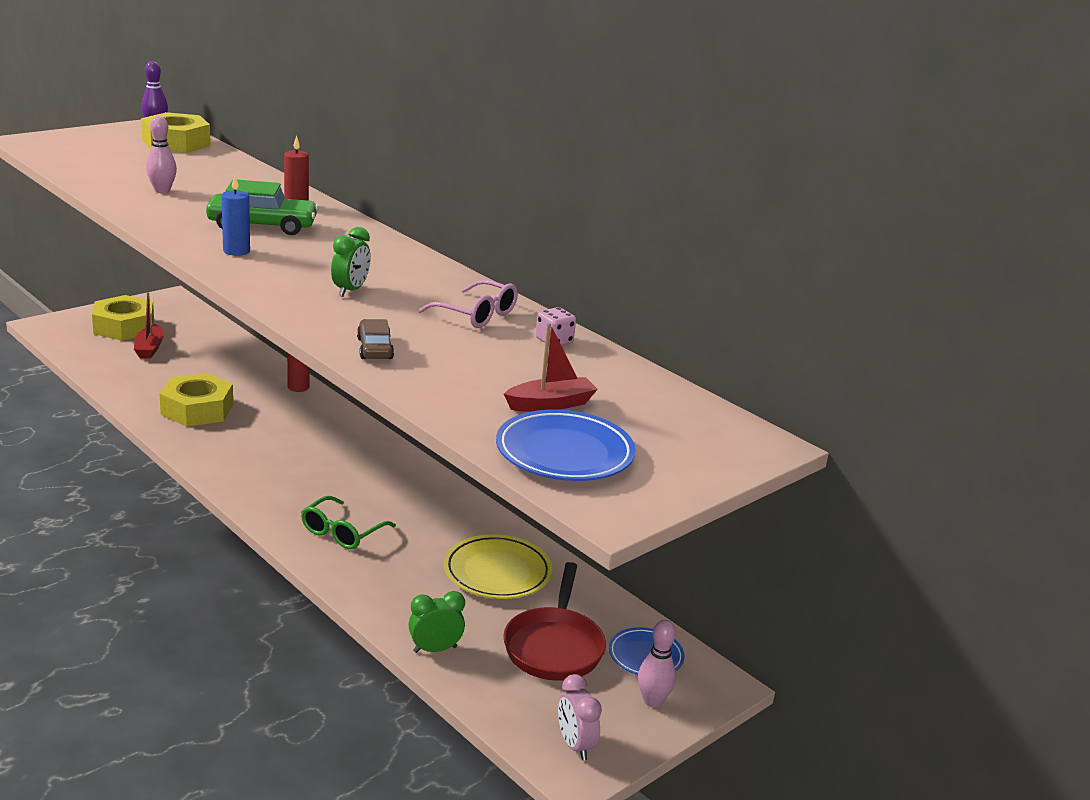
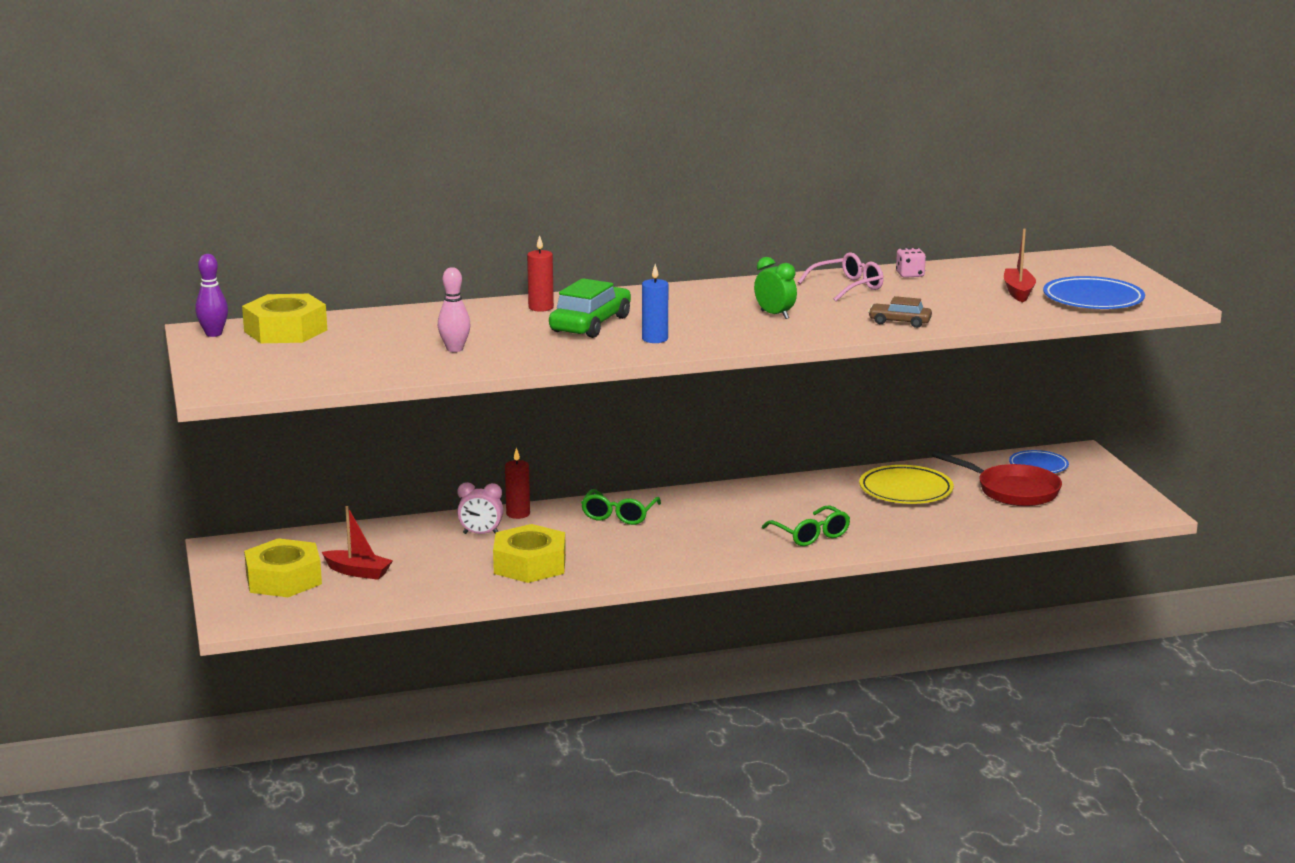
camera: 60 degrees left, 5 degrees down
green clock [409,591,465,653] -> none
pink clock [558,674,602,760] -> pink clock moved to [457,482,503,534]
pink bowling pin [638,620,676,708] -> none
none -> green glasses [581,489,661,525]

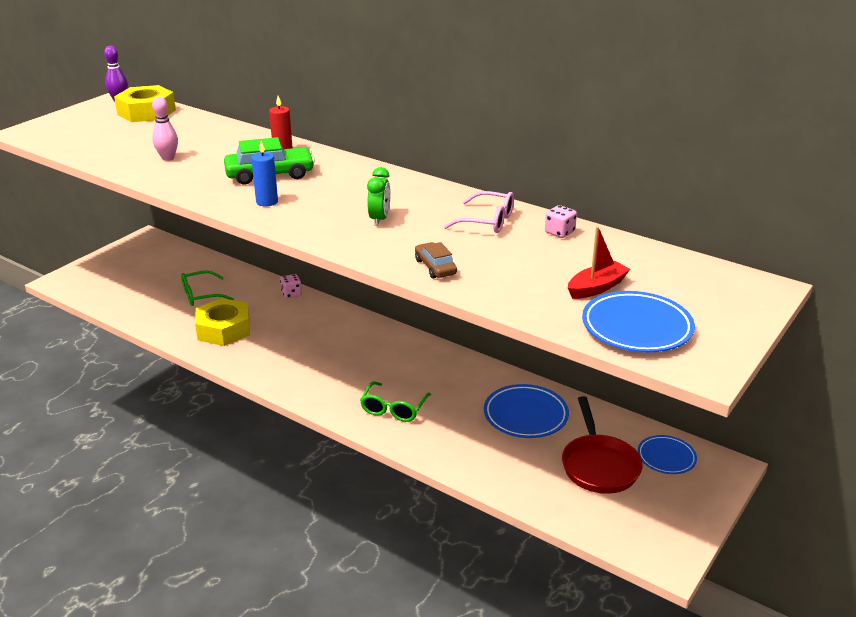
camera: 50 degrees right, 10 degrees up
yellow nut [244,538,322,597] -> none
red boat [322,506,393,580] -> none
pink clock [457,482,503,534] -> none
red candle [505,447,530,519] -> pink dice [280,274,302,299]
green glasses [581,489,661,525] -> green glasses moved to [181,271,234,306]
yellow plate [859,465,954,504] -> blue plate [484,384,569,438]

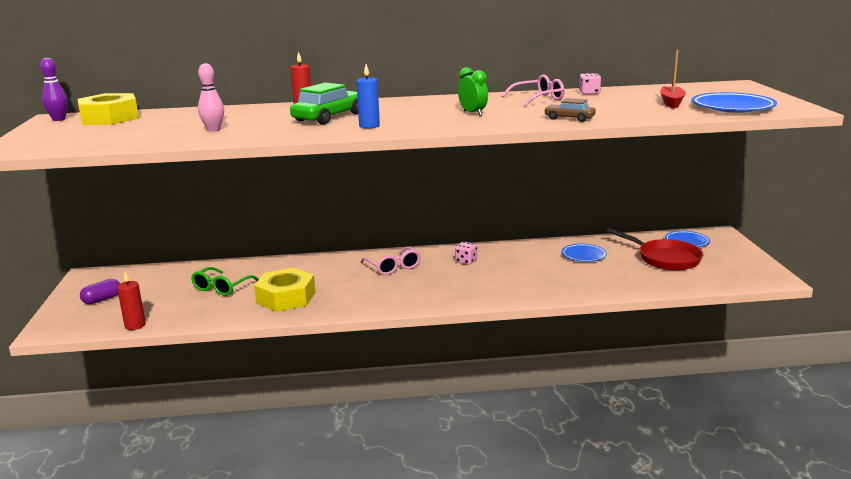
camera: 40 degrees left, 10 degrees down
pink dice [280,274,302,299] -> pink dice moved to [455,242,477,265]
green glasses [360,381,431,422] -> none
blue plate [484,384,569,438] -> blue plate [562,244,607,262], size x0.65
none -> purple capsule [80,279,120,304]
none -> red candle [117,272,146,330]
none -> pink glasses [360,247,421,275]

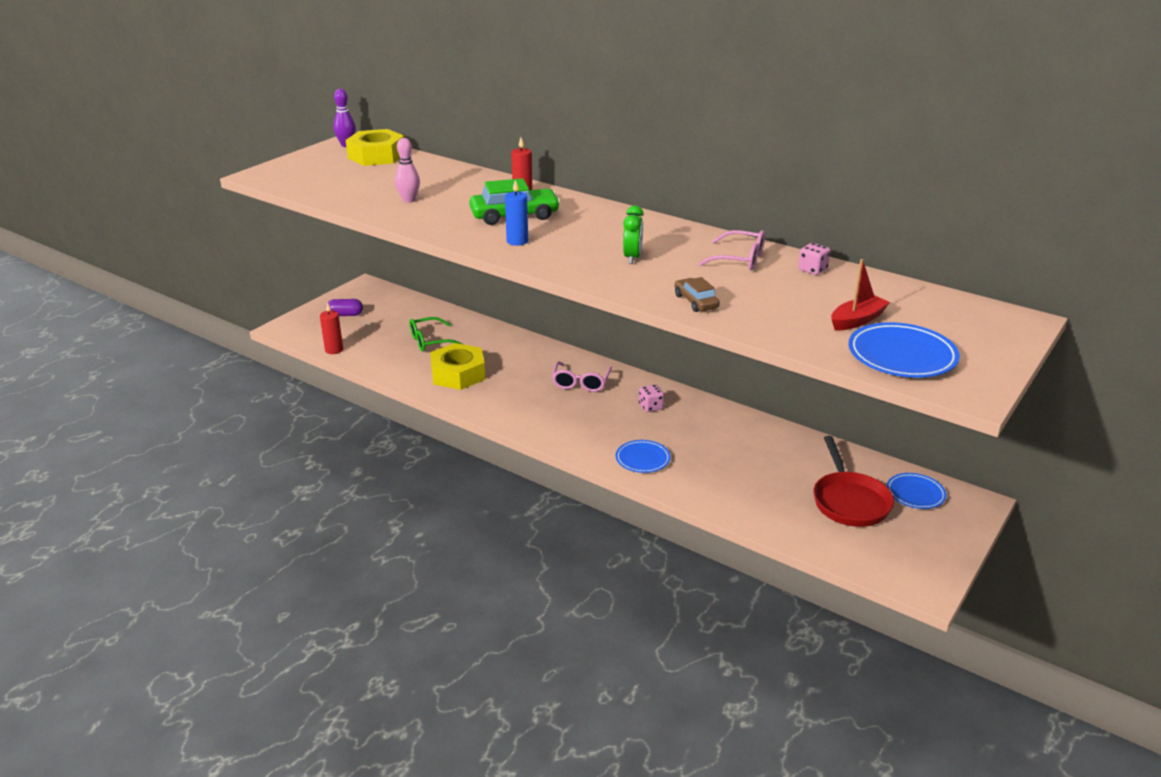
camera: 40 degrees right, 10 degrees up
blue plate [562,244,607,262] -> blue plate moved to [616,440,671,473]

